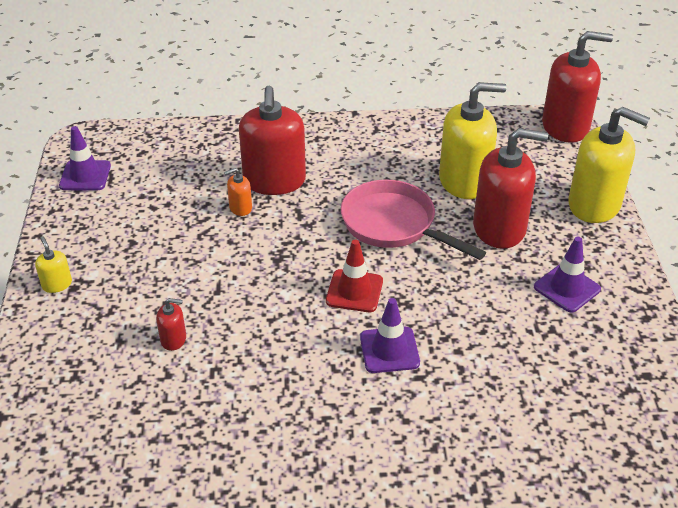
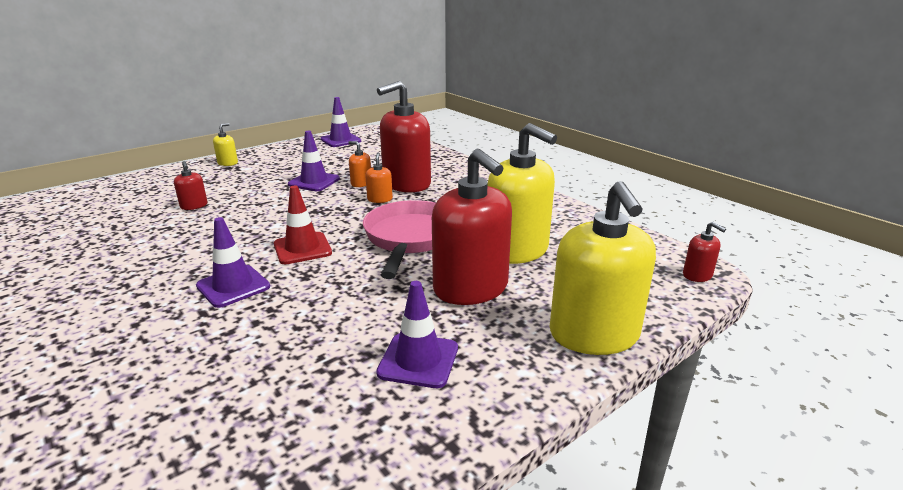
camera: 55 degrees right, 15 degrees down
red soap dispenser [542,31,613,143] -> red soap dispenser [683,222,726,282], size x0.43
none -> purple traffic cone [288,131,340,191]
none -> orange soap dispenser [365,153,393,203]

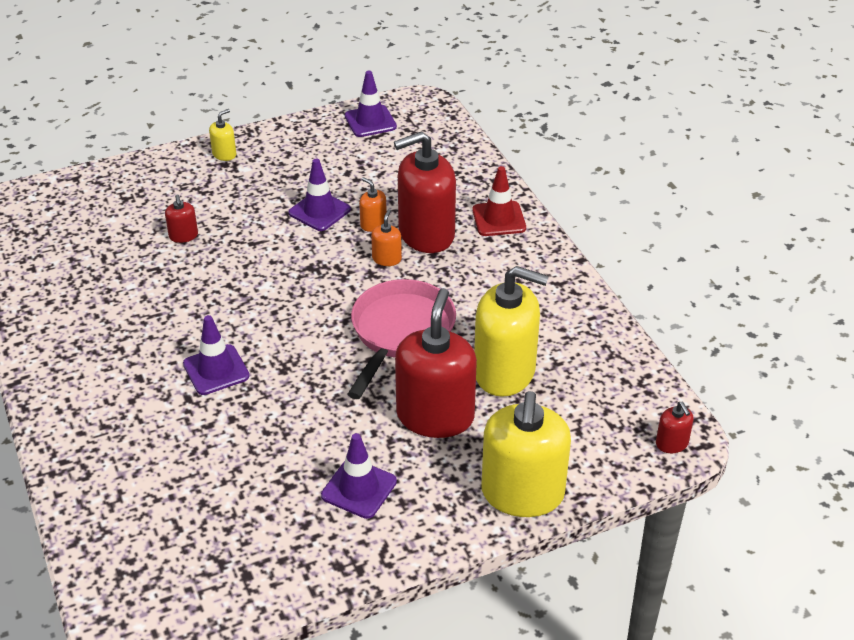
camera: 15 degrees right, 15 degrees up
red traffic cone [274,186,332,264] -> red traffic cone moved to [472,166,526,236]
red soap dispenser [432,149,512,305] -> red soap dispenser turned 150 degrees counterclockwise [395,288,477,438]
yellow soap dispenser [487,123,557,264] -> yellow soap dispenser turned 45 degrees counterclockwise [474,266,549,397]

